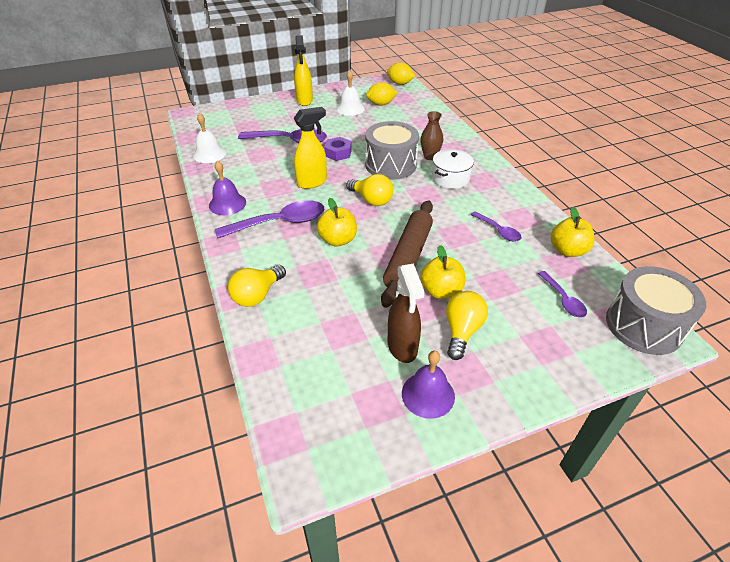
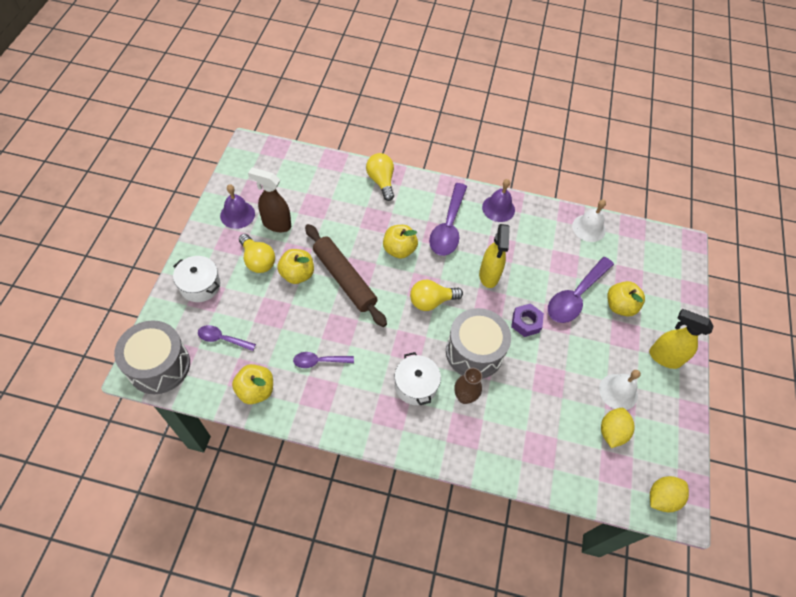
camera: 120 degrees right, 15 degrees up
none -> white pot [173,256,220,302]
none -> yellow apple [607,281,645,316]

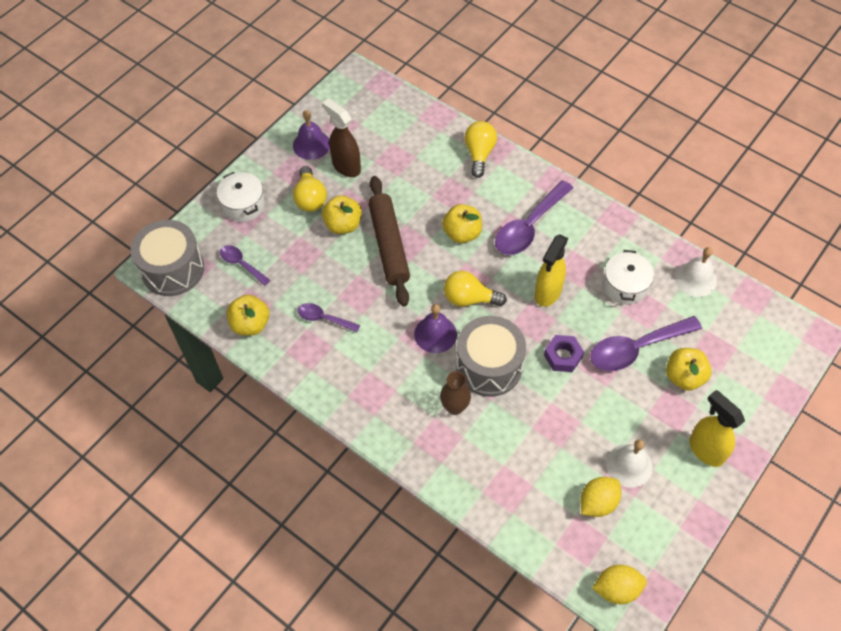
camera: 30 degrees right, 0 degrees up
white pot [395,352,441,405] -> white pot moved to [603,250,654,305]
purple bell [482,179,515,222] -> purple bell moved to [414,304,457,353]

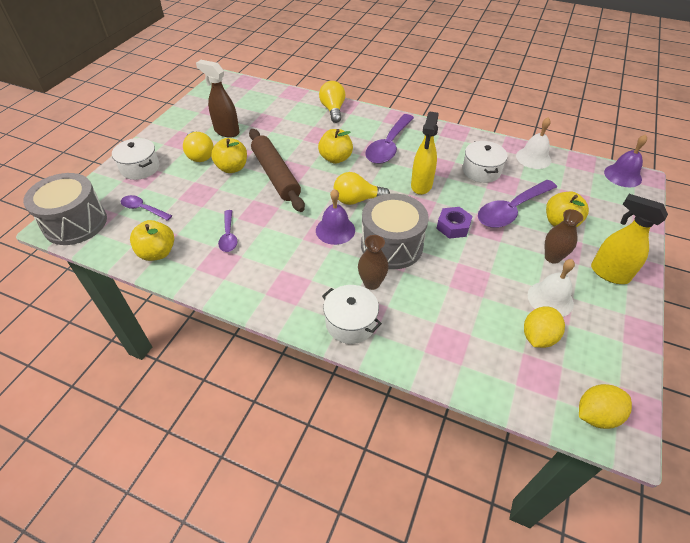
camera: 15 degrees left, 10 degrees down
purple bell [293,110,330,160] -> purple bell moved to [604,134,647,187]
purple spoon [298,303,360,332] -> purple spoon turned 105 degrees counterclockwise [218,210,238,252]
none -> white pot [322,285,382,344]
none -> brown vase [545,209,583,264]

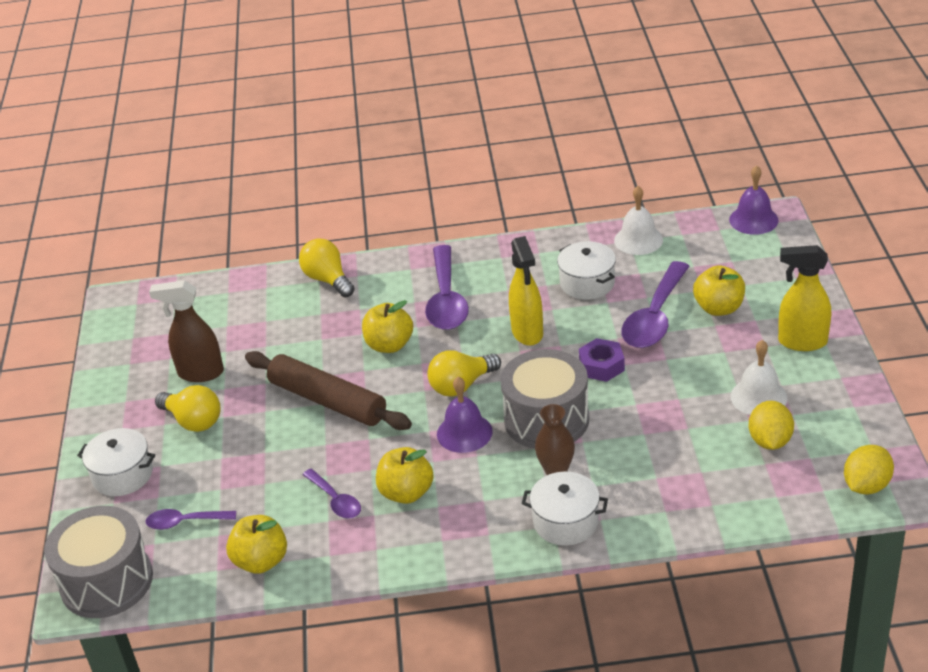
camera: 25 degrees left, 10 degrees down
yellow apple [211,138,247,173] -> yellow apple moved to [376,447,434,504]
brown vase [545,209,583,264] -> none

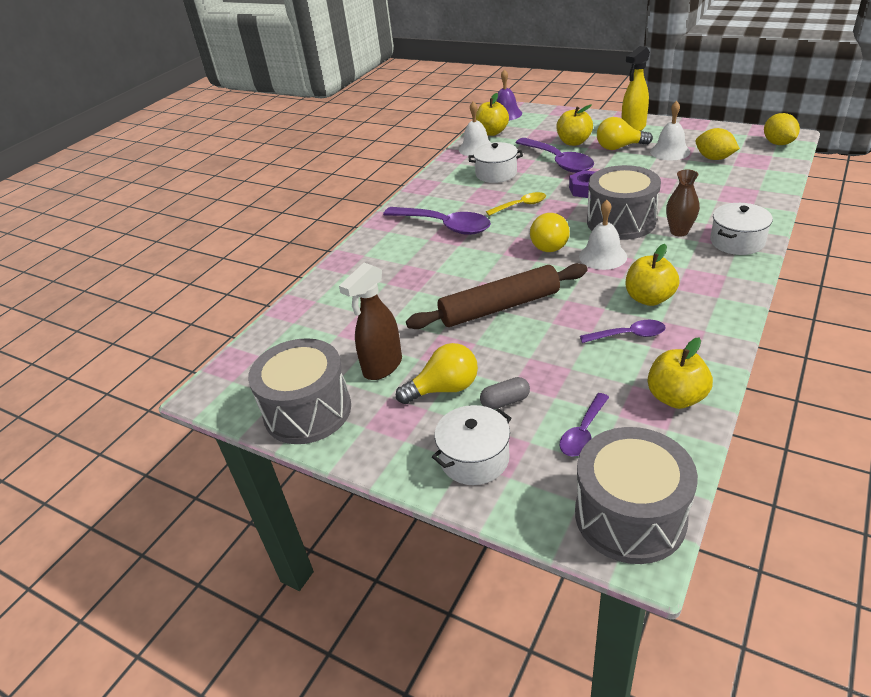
camera: 55 degrees left, 0 degrees up
yellow light bulb [299,239,355,297] -> yellow light bulb moved to [597,117,653,150]
yellow apple [362,300,413,353] -> yellow apple moved to [476,93,509,136]
purple bell [437,377,493,453] -> white bell [579,200,627,270]
yellow spray bottle [509,236,543,346] -> yellow spoon [486,192,546,216]
none -> grey drum [248,338,351,444]
none -> grey capsule [480,377,530,409]

